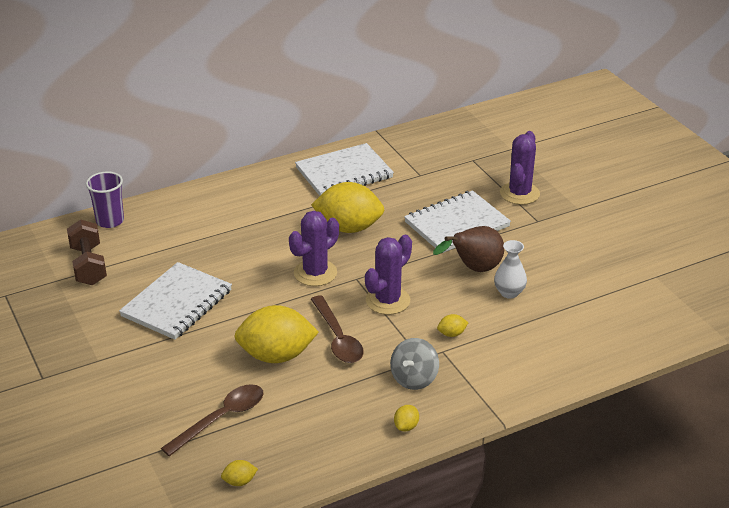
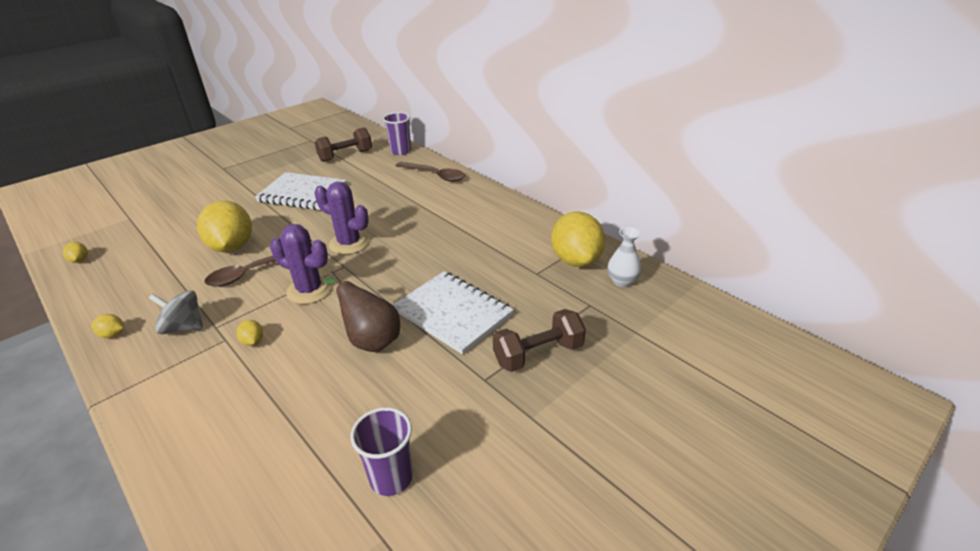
camera: 75 degrees right, 0 degrees up
brown spoon [161,384,264,456] -> brown spoon moved to [395,162,465,182]
white notebook [295,143,394,196] -> none
yellow lemon [311,182,384,233] -> yellow lemon moved to [551,211,605,267]
white vase [494,240,527,299] -> white vase moved to [608,227,641,287]
purple cactus [500,131,540,205] -> brown dumbbell [493,309,586,372]
none -> purple cup [351,407,413,496]

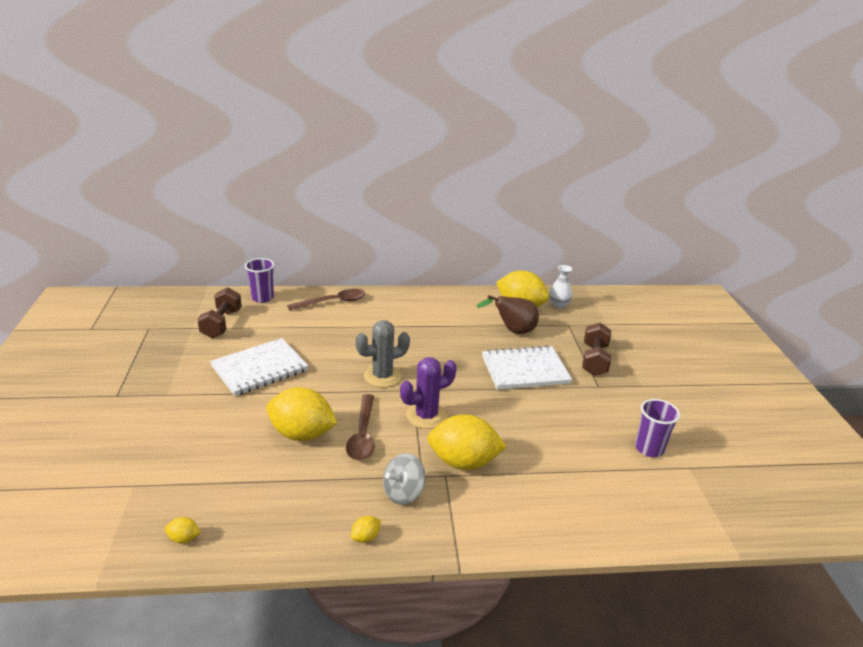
camera: 55 degrees left, 5 degrees down
yellow lemon [236,320,263,346] -> yellow lemon [427,414,507,470], size x2.49
purple cactus [314,182,369,255] -> grey cactus [355,320,410,388]
brown pear [324,271,400,352] -> brown pear moved to [476,295,539,334]

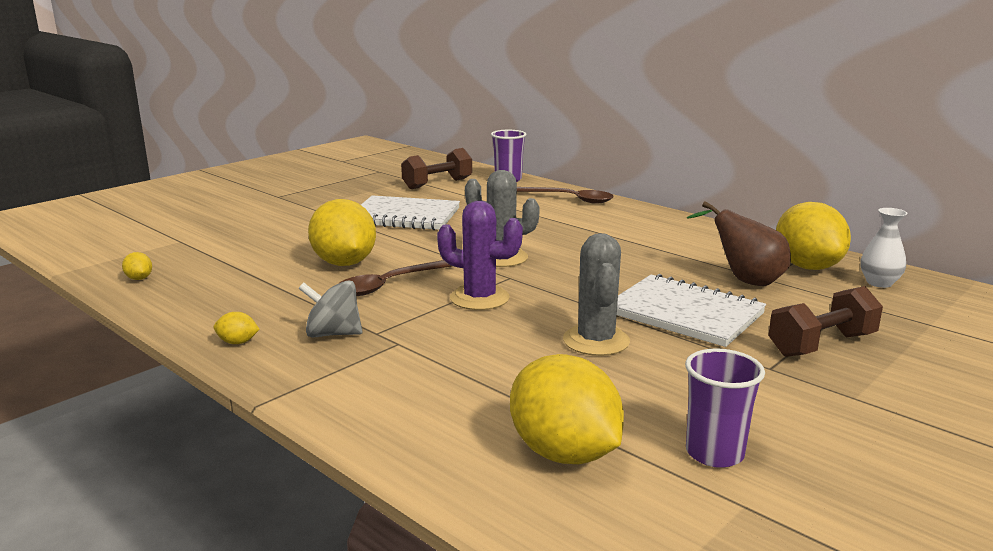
camera: 50 degrees right, 10 degrees down
yellow lemon [427,414,507,470] -> yellow lemon moved to [510,354,624,464]
none -> grey cactus [563,233,630,356]

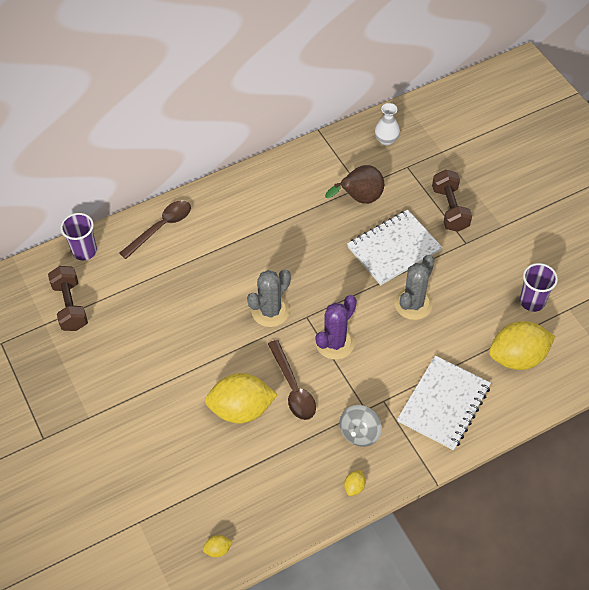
camera: 70 degrees left, 35 degrees up
white notebook [361,196,460,230] -> white notebook moved to [397,356,491,450]
grey cactus [563,233,630,356] -> grey cactus turned 75 degrees counterclockwise [394,255,435,320]
yellow lemon [776,202,851,270] -> none

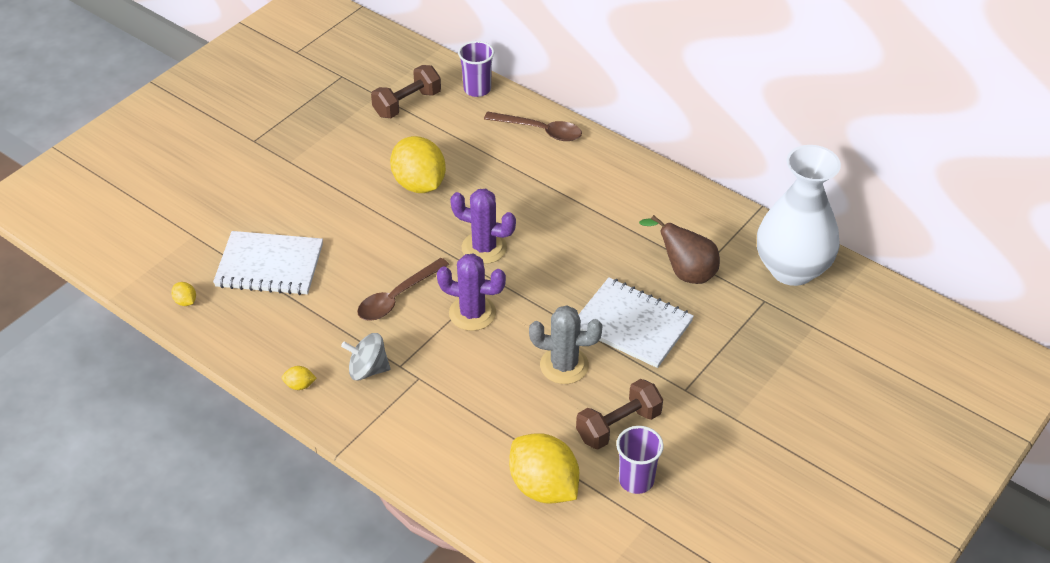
camera: 65 degrees right, 10 degrees down
yellow lemon [205,373,277,424] -> yellow lemon moved to [390,136,446,193]
grey cactus [247,269,291,327] -> purple cactus [450,189,516,264]
white vase [375,103,400,145] -> white vase [757,145,841,286], size x2.39
white notebook [397,356,491,450] -> white notebook moved to [213,231,323,295]
brown dumbbell [432,170,472,232] -> brown dumbbell moved to [576,379,663,449]

